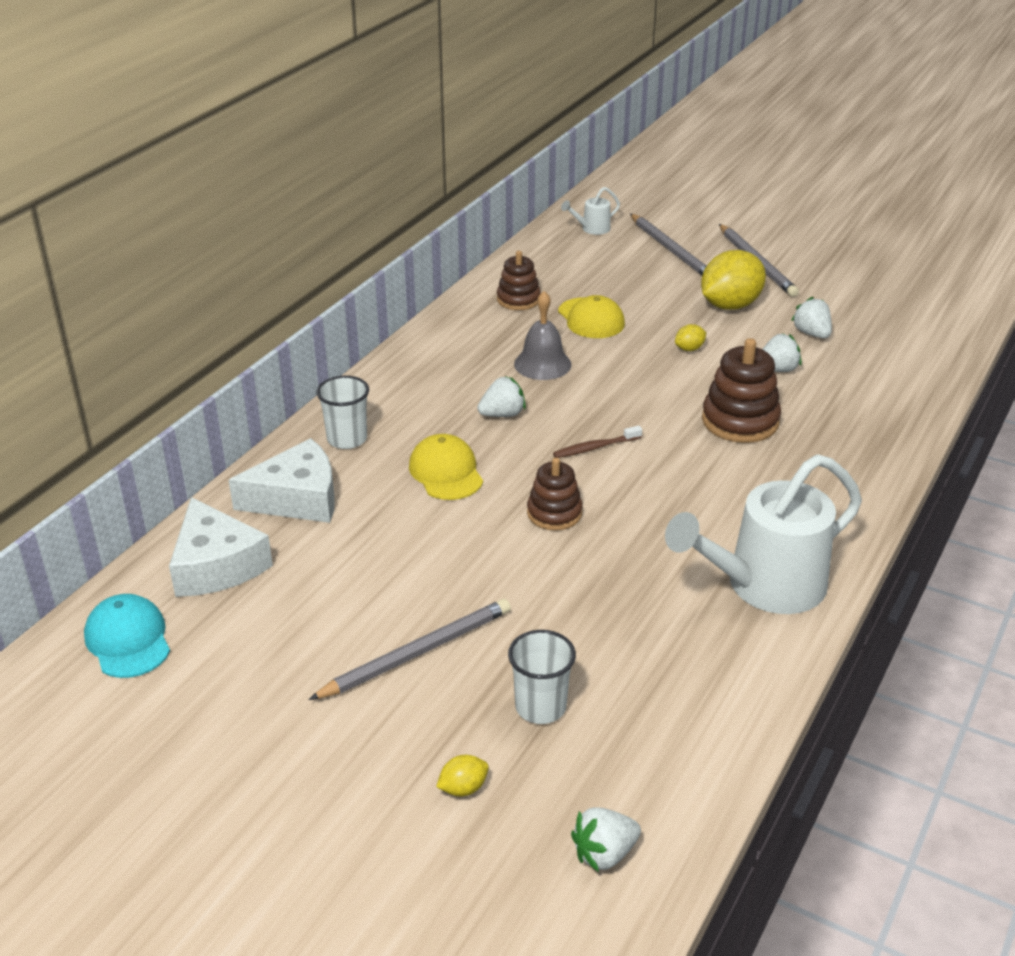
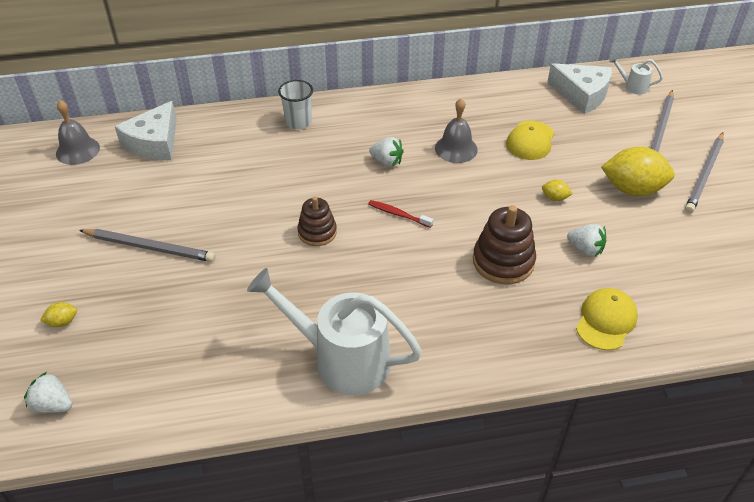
camera: 50 degrees right, 10 degrees up
turquoise cap [84,594,170,678] -> grey bell [56,100,100,165]
white cheese [229,438,335,523] -> white cheese moved to [548,63,612,114]
yellow cap [409,434,483,500] -> yellow cap moved to [576,288,638,350]
yellow lemon [436,755,489,797] -> yellow lemon turned 45 degrees counterclockwise [40,302,77,327]
brown stacking toy [497,251,541,310] -> none
white cup [508,630,576,724] -> none
brown toothbrush [553,426,642,458] -> red toothbrush [368,200,433,228]
white strawberry [791,297,832,339] -> none

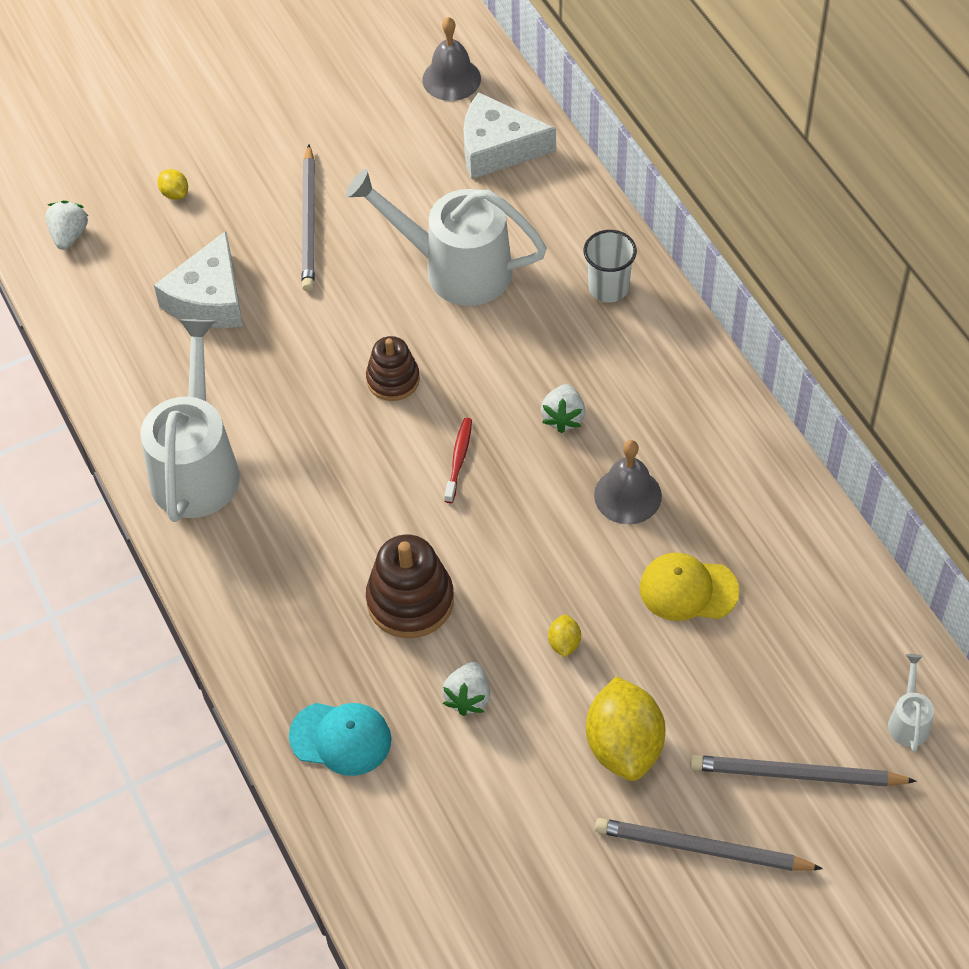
camera: 75 degrees right, 10 degrees up
white cheese [548,63,612,114] -> white cheese moved to [154,231,243,328]
yellow cap [576,288,638,350] -> turquoise cap [289,703,392,776]
none -> white watering can [346,169,547,306]

